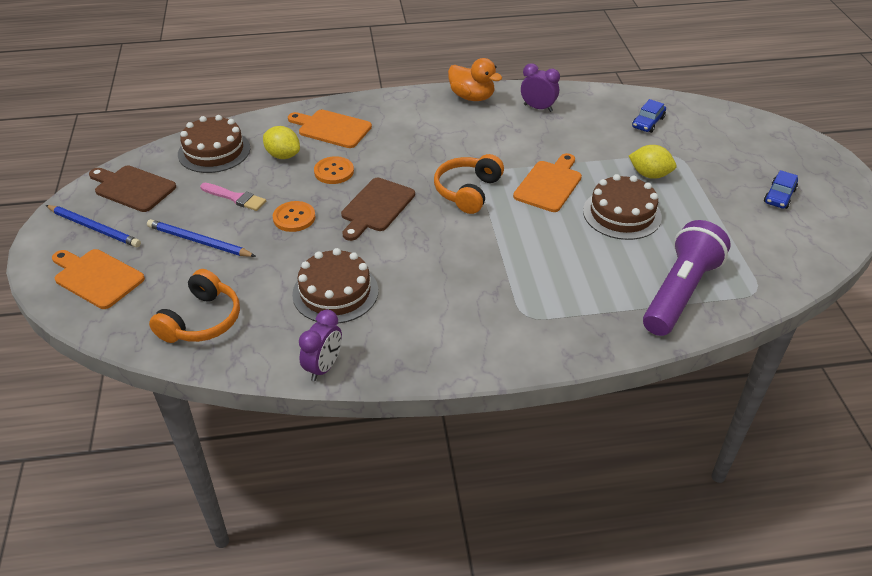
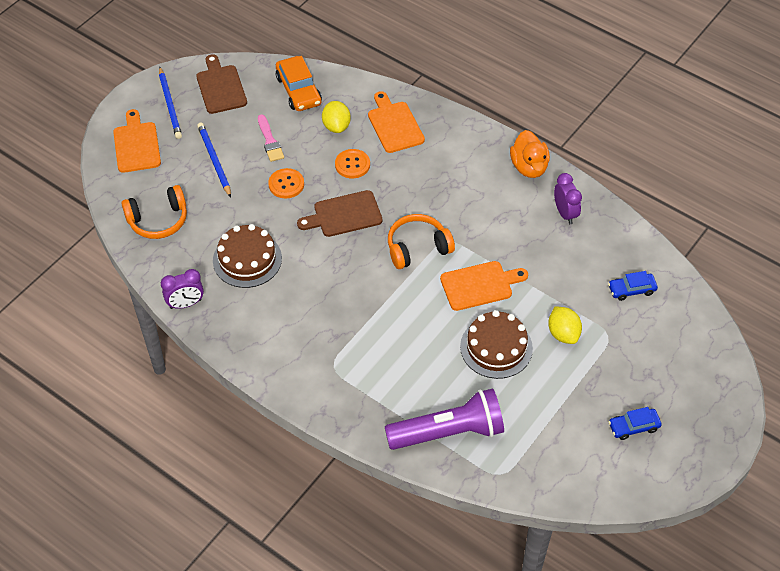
camera: 45 degrees right, 10 degrees up
brown cake [178,115,250,173] -> orange car [276,56,322,111]

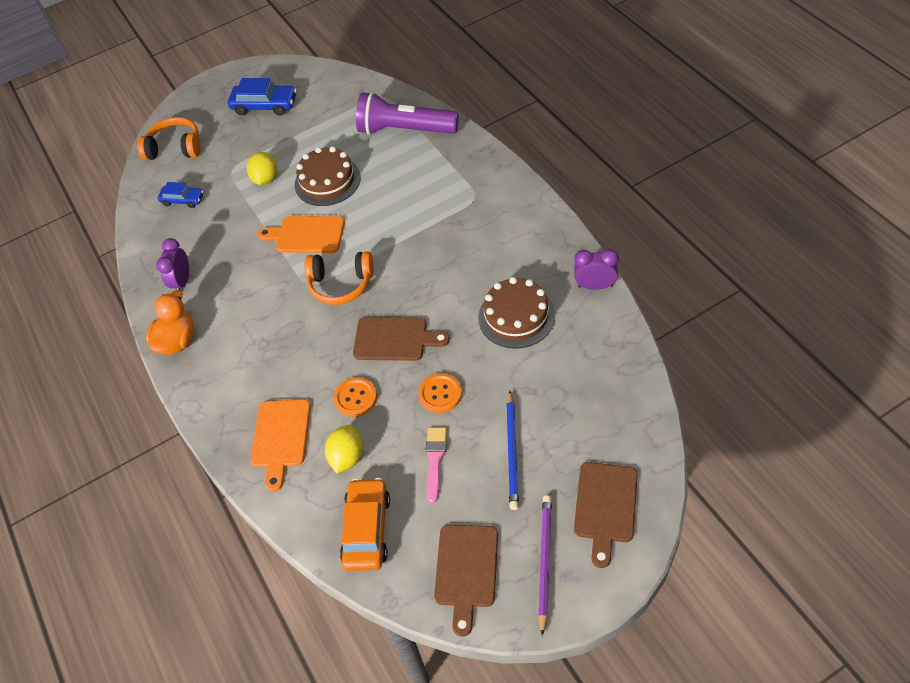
camera: 150 degrees left, 0 degrees up
orange cutting board [113,109,161,173] -> brown cutting board [574,462,638,568]
orange headphones [121,185,187,239] -> orange headphones moved to [137,117,201,160]
blue pencil [159,67,182,139] -> purple pencil [538,495,552,636]
blue car [609,407,662,440] -> blue car [228,78,297,116], size x1.61

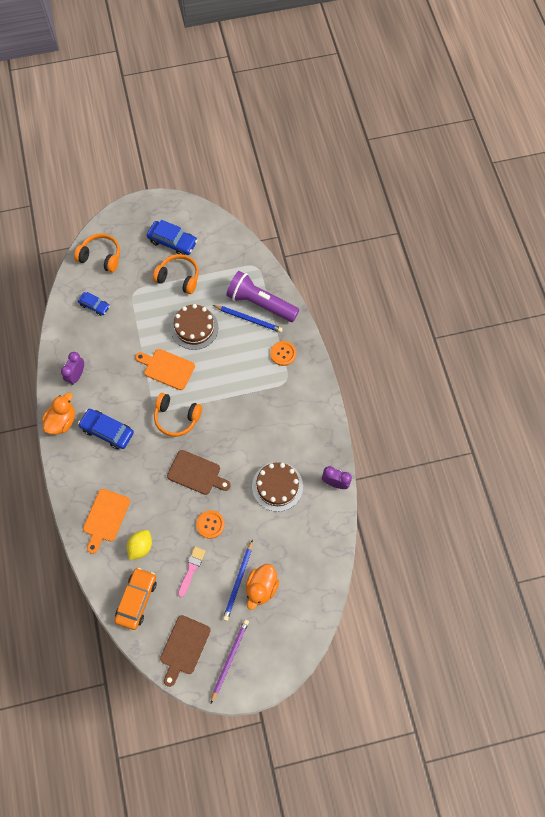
camera: 10 degrees right, 15 degrees up
yellow lemon [247,152,277,185] -> none
orange button [334,377,377,417] -> orange button moved to [270,341,296,366]
brown cutting board [574,462,638,568] -> none
none -> blue car [78,409,134,449]
none -> orange headphones [153,254,199,294]
none -> blue pencil [213,305,283,333]
none -> orange duck [246,564,279,610]

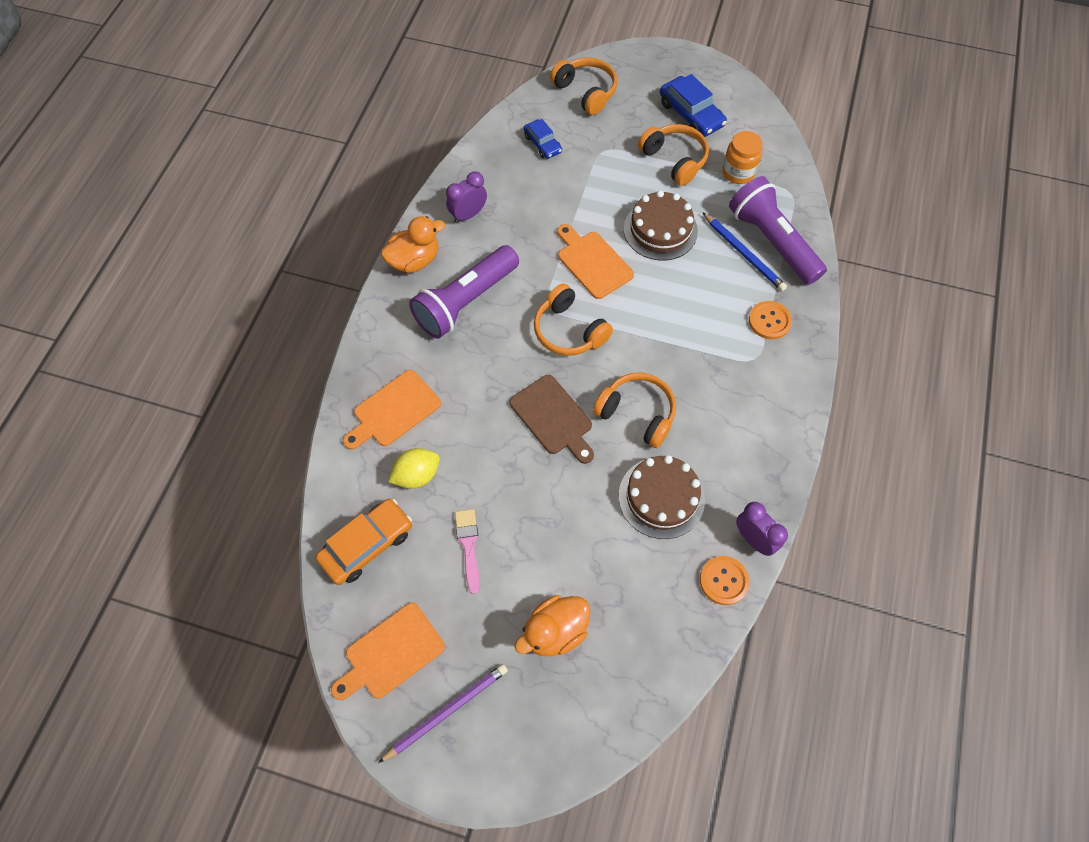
camera: 30 degrees right, 5 degrees down
blue car [78,409,134,449] -> purple flashlight [409,245,519,339]
brown cutting board [160,615,211,687] -> orange cutting board [331,603,445,700]
pink brush [178,547,206,597] -> pink brush turned 60 degrees counterclockwise [455,509,480,594]
orange button [196,510,225,539] -> orange button moved to [700,556,750,605]
blue pencil [223,540,253,621] -> none
none -> orange headphones [593,373,676,448]
none -> orange jar [722,131,763,184]

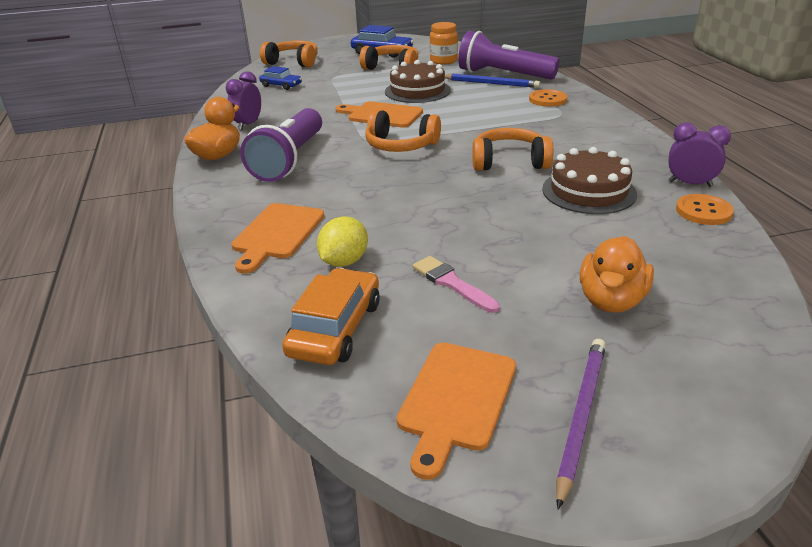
camera: 30 degrees left, 30 degrees down
brown cutting board [510,375,594,464] -> none

